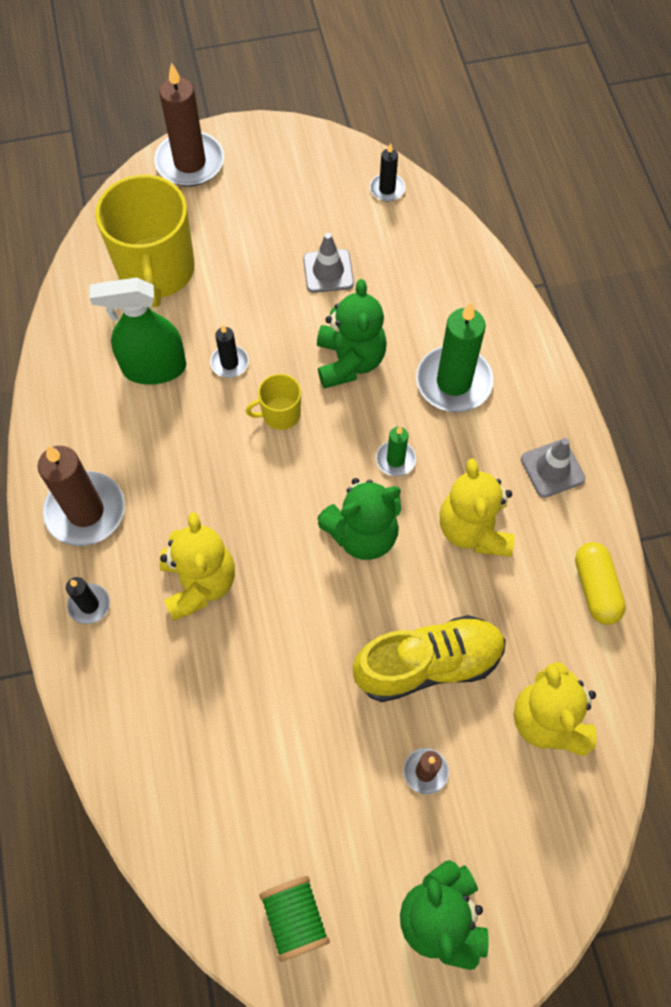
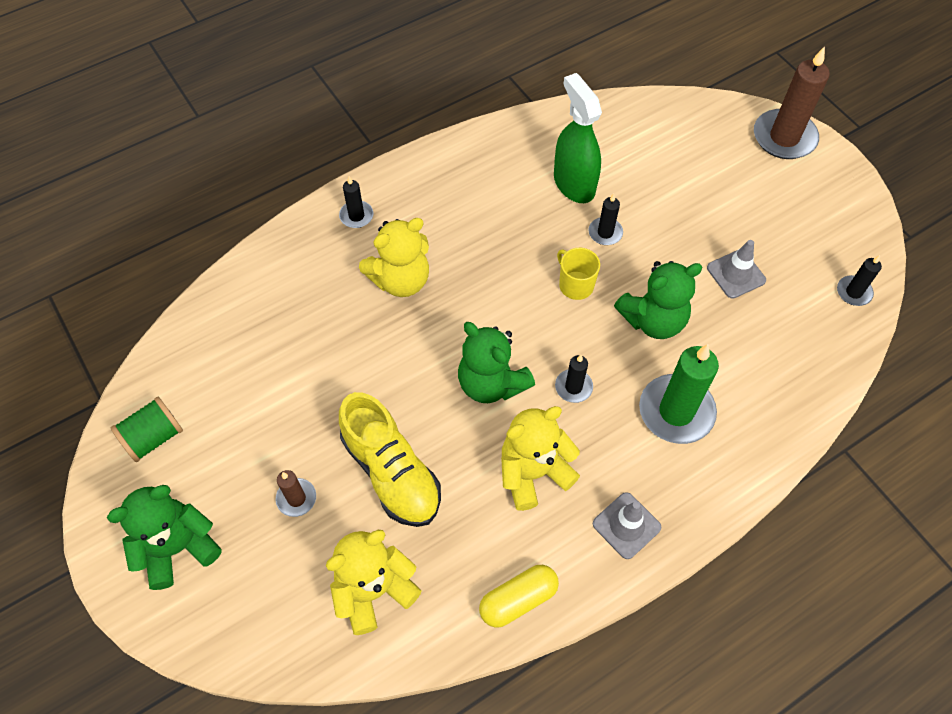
camera: 70 degrees right, 5 degrees down
brown candle [38,445,125,546] -> none
yellow mug [95,175,195,307] -> none
green candle [376,427,416,476] -> black candle [555,355,593,403]

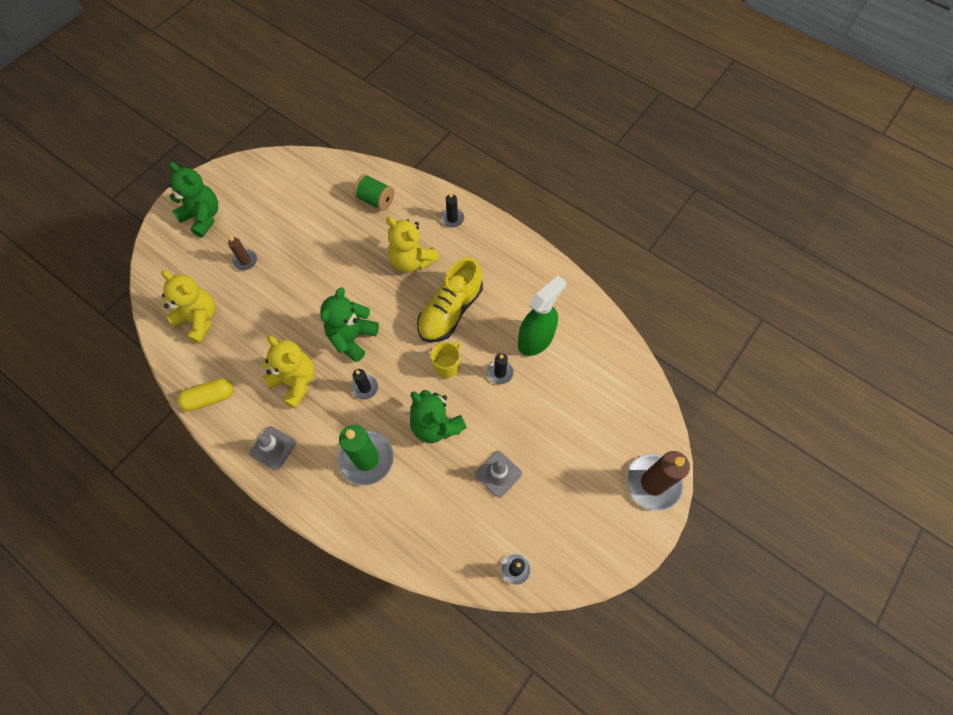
camera: 70 degrees right, 5 degrees up
green spool [111,397,183,462] -> green spool moved to [353,174,394,211]
yellow shoe [339,392,441,527] -> yellow shoe moved to [417,257,483,342]
yellow capsule [479,565,559,628] -> yellow capsule turned 60 degrees counterclockwise [177,378,234,411]

